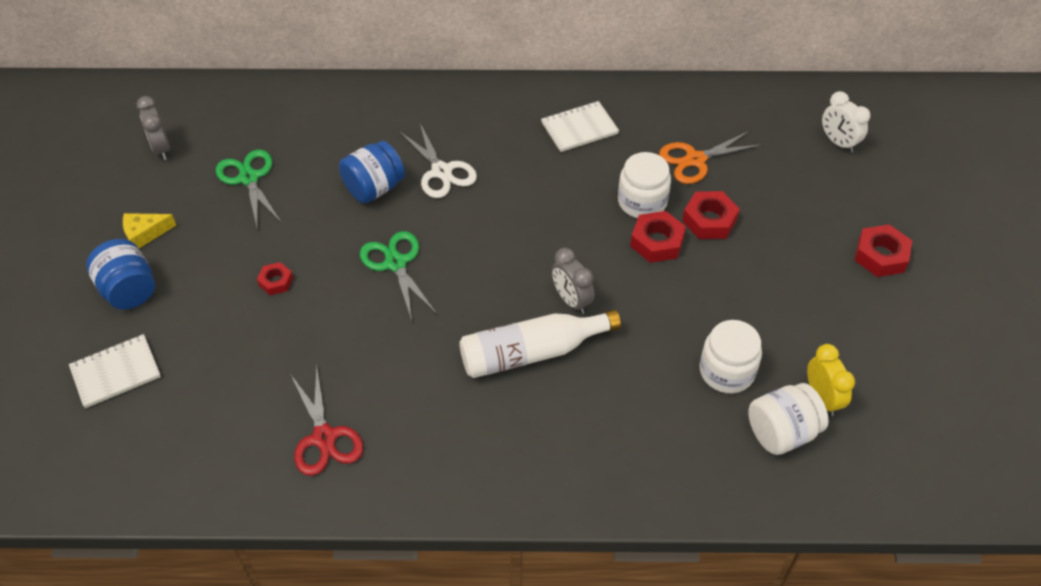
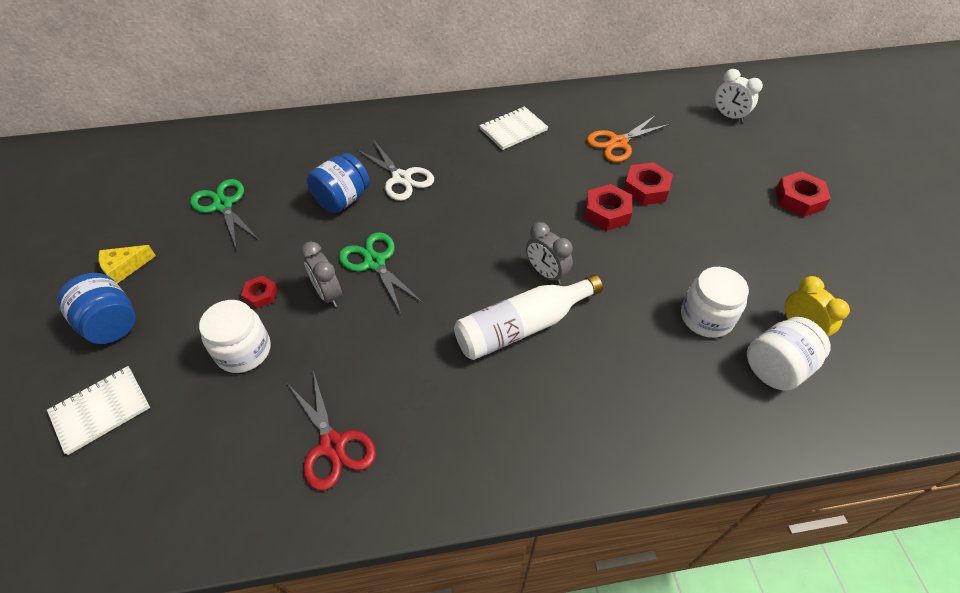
camera: 10 degrees left, 0 degrees up
grey clock [136,96,170,160] -> grey clock moved to [301,241,342,307]
white jar [618,152,671,218] -> white jar moved to [199,300,271,373]

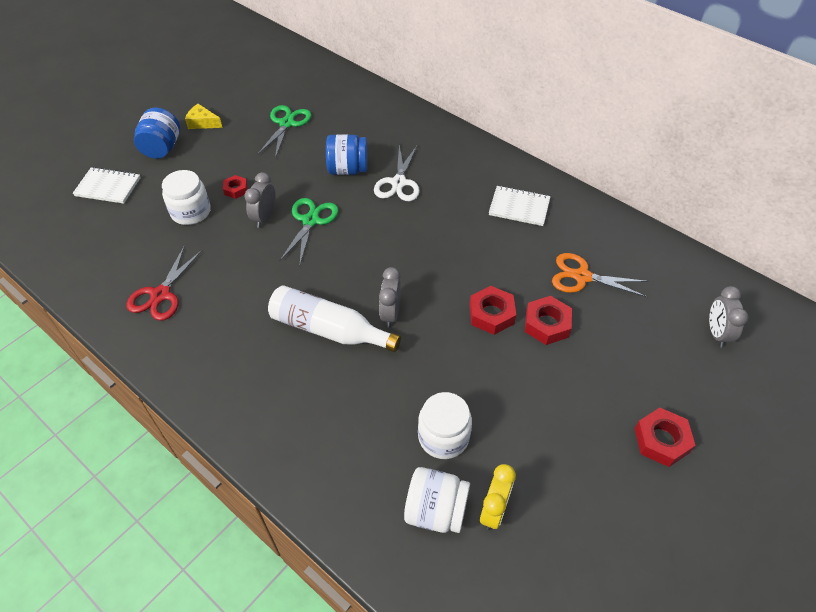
camera: 50 degrees right, 0 degrees up
white clock [715,69,763,122] -> grey clock [709,286,748,348]

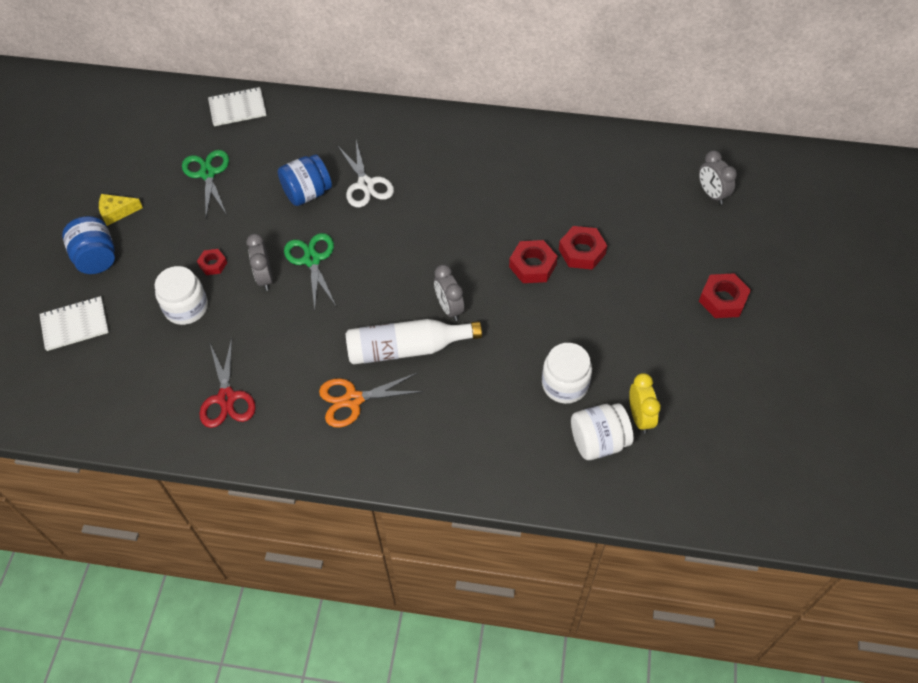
camera: 30 degrees left, 5 degrees up
white notebook [489,186,551,226] -> white notebook moved to [208,87,267,126]
orange scissors [552,253,648,297] -> orange scissors moved to [319,373,424,428]

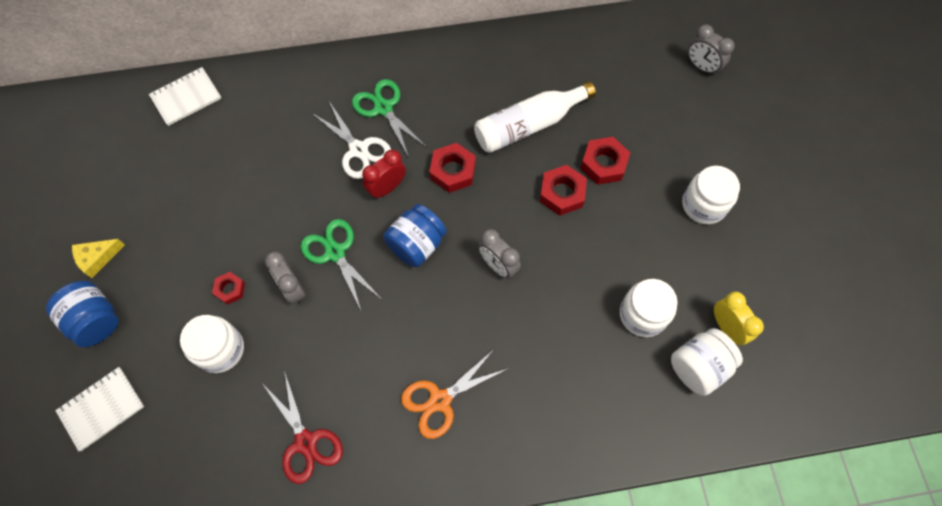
camera: 20 degrees left, 10 degrees up
green scissors [182,150,229,217] -> green scissors moved to [352,79,427,157]
blue jar [278,154,332,206] -> blue jar moved to [383,204,447,267]
white bottle [346,319,482,365] -> white bottle moved to [474,81,596,153]
red nut [699,273,751,318] -> red nut moved to [429,143,476,193]
none -> red clock [362,149,406,199]
none -> white jar [682,166,740,224]

